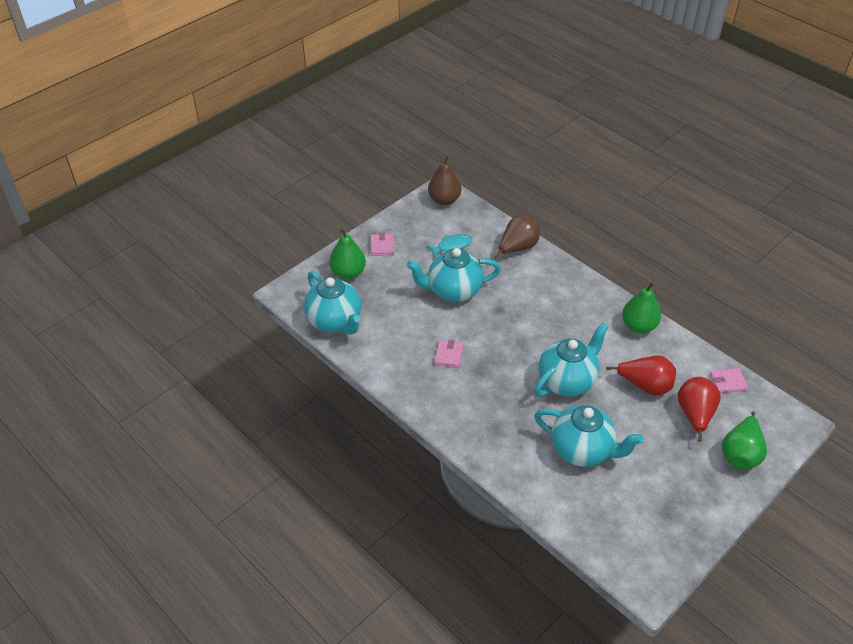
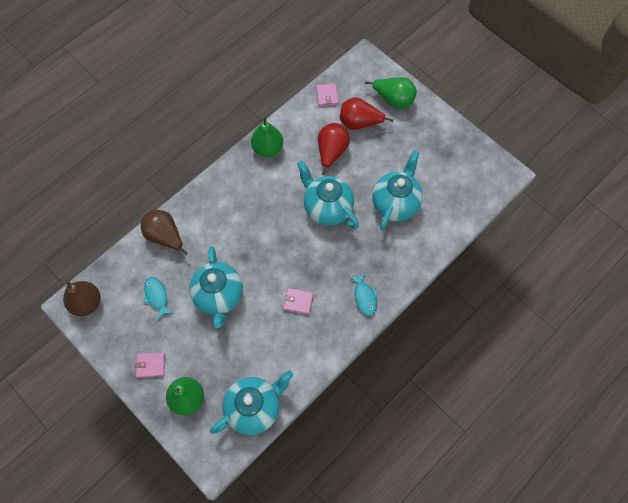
camera: 90 degrees left, 20 degrees up
none -> turquoise fish [349,273,378,316]

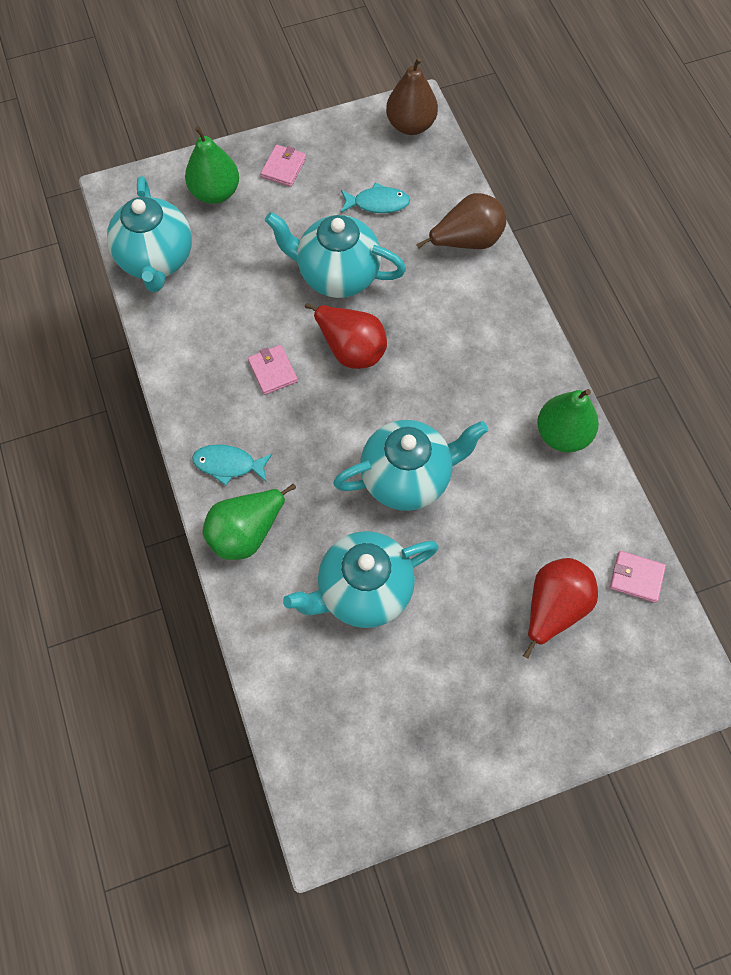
camera: 115 degrees right, 0 degrees up
pink wallet [283,288,314,315] -> pink wallet turned 60 degrees counterclockwise [248,345,298,395]
red pear [318,123,350,175] -> red pear moved to [305,303,387,369]
green pear [365,77,417,109] -> green pear moved to [202,484,296,560]
turquoise teapot [372,150,423,231] -> turquoise teapot turned 105 degrees clockwise [283,531,439,628]

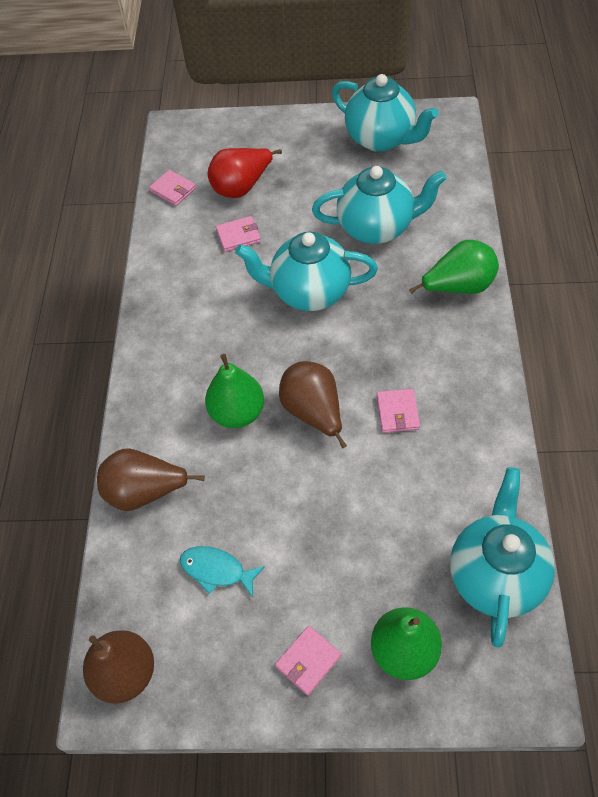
camera: 155 degrees left, 10 degrees down
turquoise fish [192,444,272,486] -> none
turquoise teapot [265,212,406,298] -> turquoise teapot moved to [332,74,438,152]
red pear [305,303,387,369] -> brown pear [279,361,347,449]
green pear [537,389,599,452] -> green pear moved to [205,354,264,428]
none -> pink wallet [216,216,261,252]

